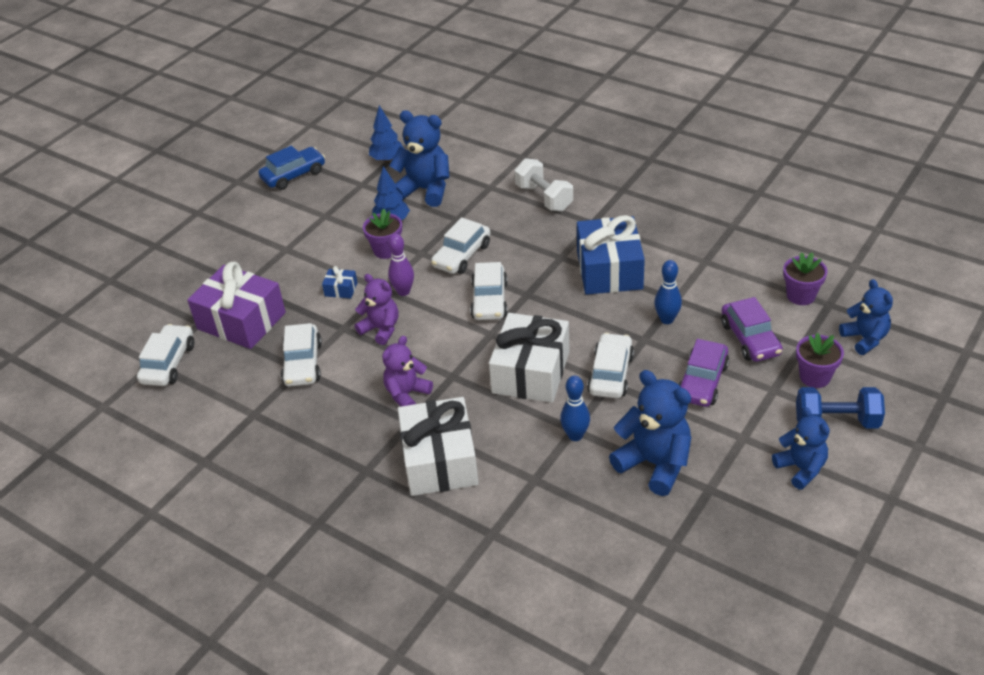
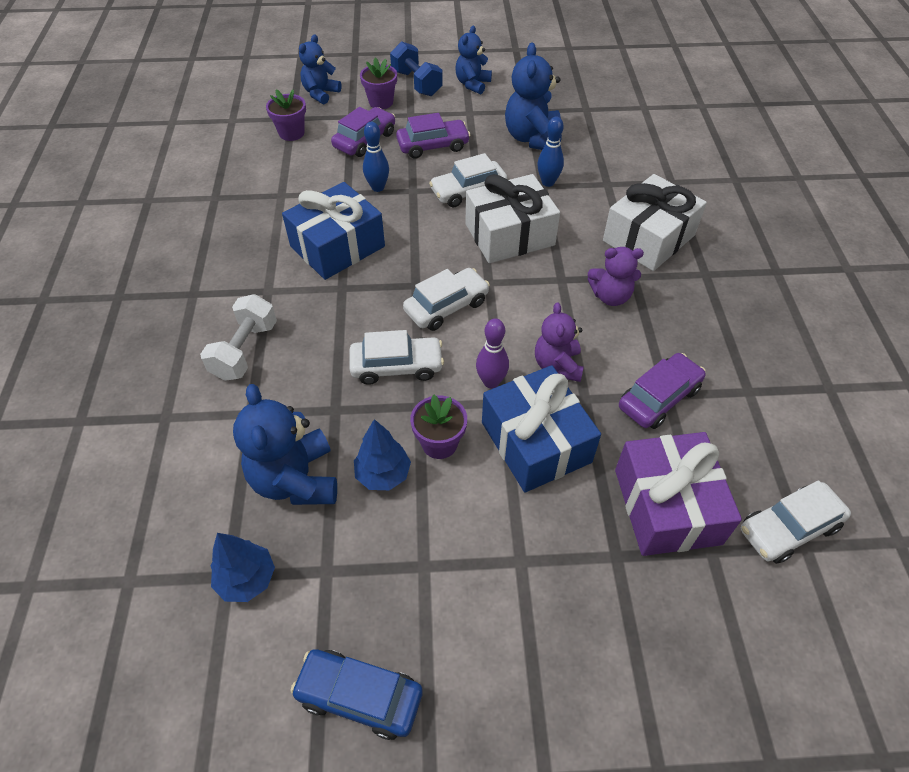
camera: 130 degrees left, 10 degrees up
white car [281,323,322,387] -> purple car [619,353,706,429]
blue gift [322,266,358,299] -> blue gift [482,365,601,493], size x2.40

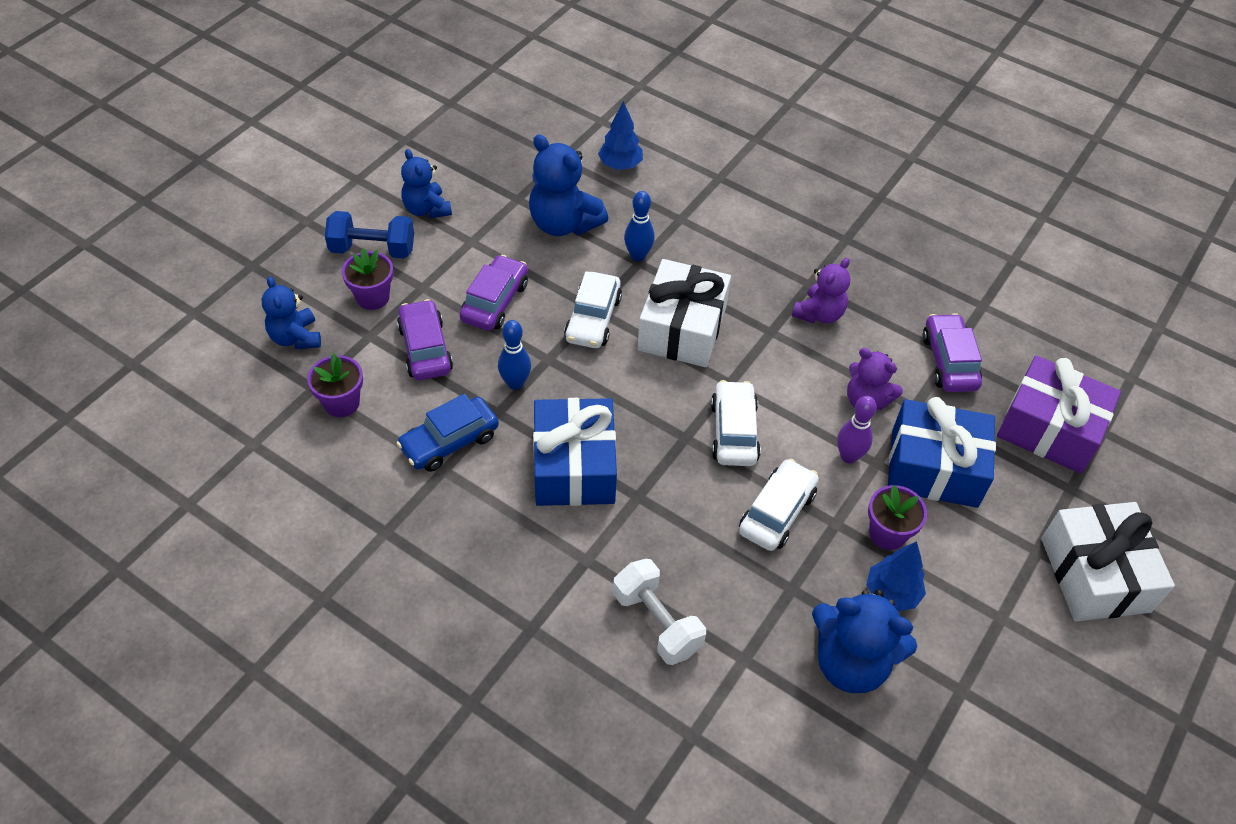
camera: 55 degrees left, 0 degrees up
blue tree [211,533,275,602] -> blue tree moved to [598,101,643,170]
blue car [290,649,423,740] -> blue car moved to [396,394,499,472]
white gift [603,174,707,271] -> white gift moved to [1041,502,1175,621]
white car [741,480,851,564] -> none

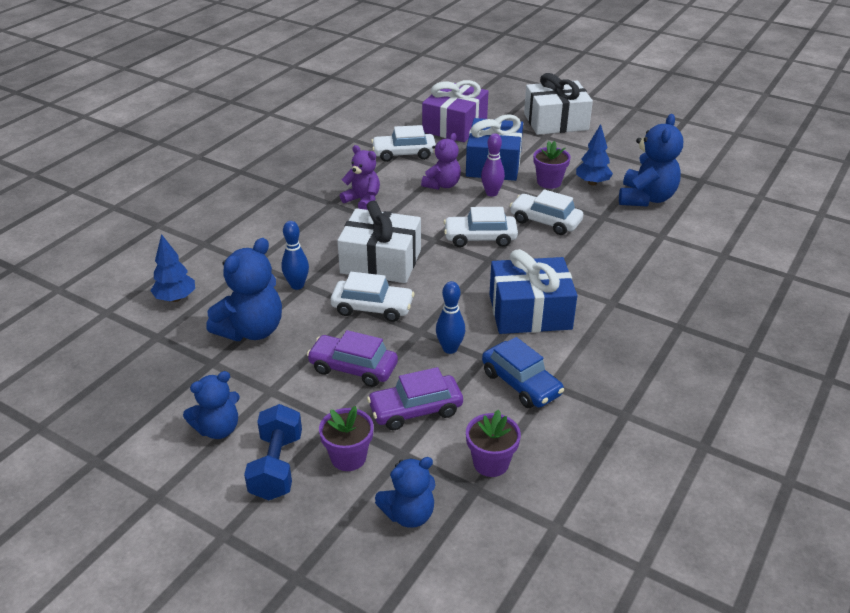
camera: 90 degrees left, 15 degrees down
white dumbbell [613,559,706,665] -> none
purple car [923,313,982,392] -> white car [371,125,436,162]

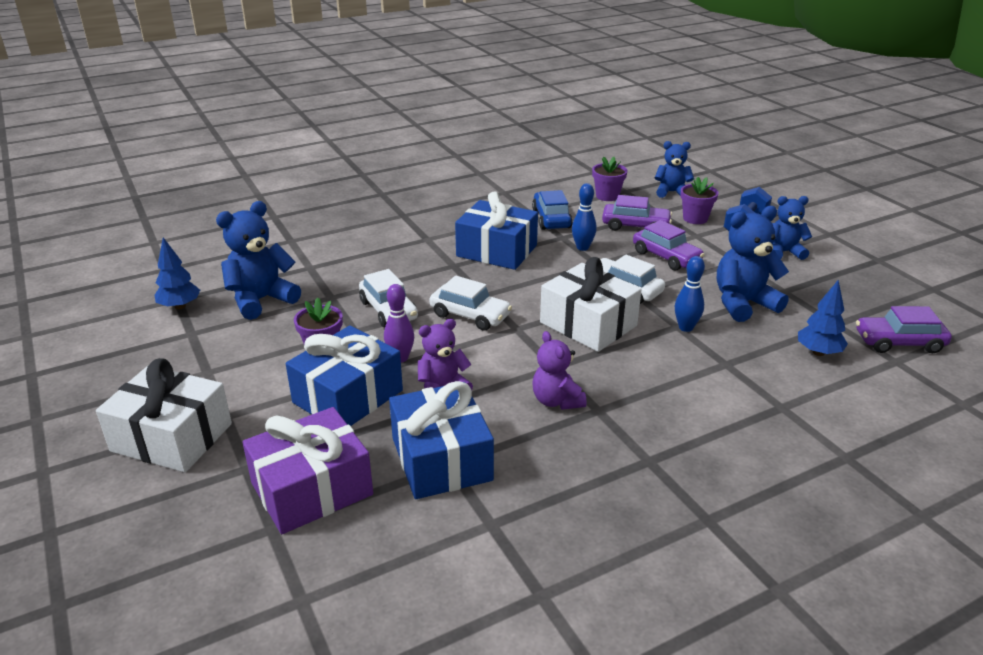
camera: 150 degrees left, 5 degrees down
white car [371,125,436,162] -> blue gift [389,381,494,499]
blue tree [576,124,613,185] -> blue tree moved to [154,238,200,310]
none -> purple car [856,306,952,353]

